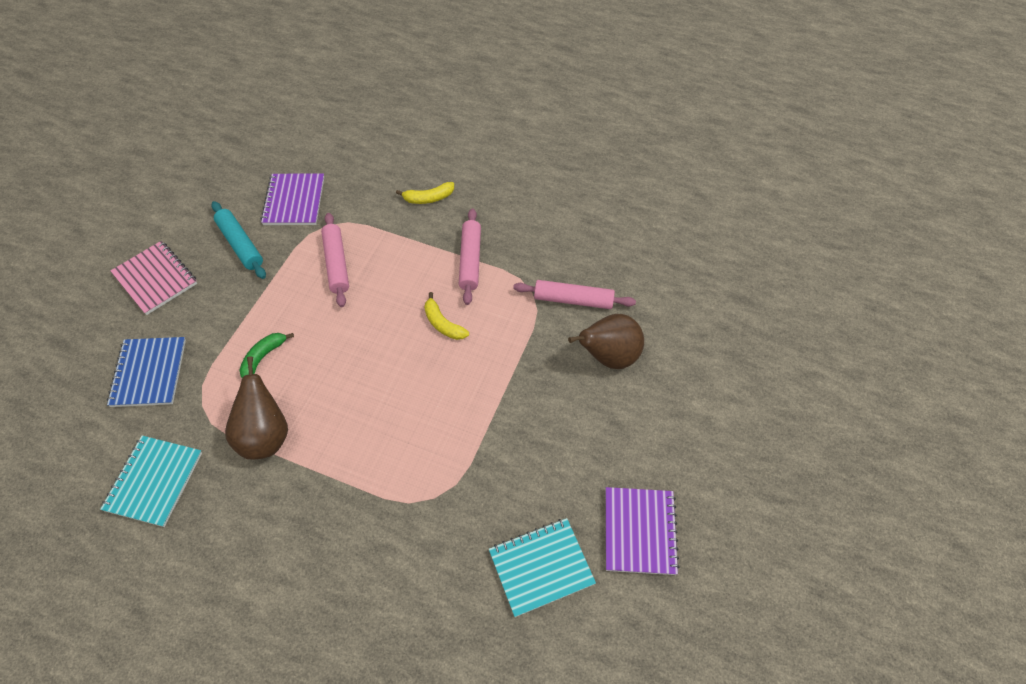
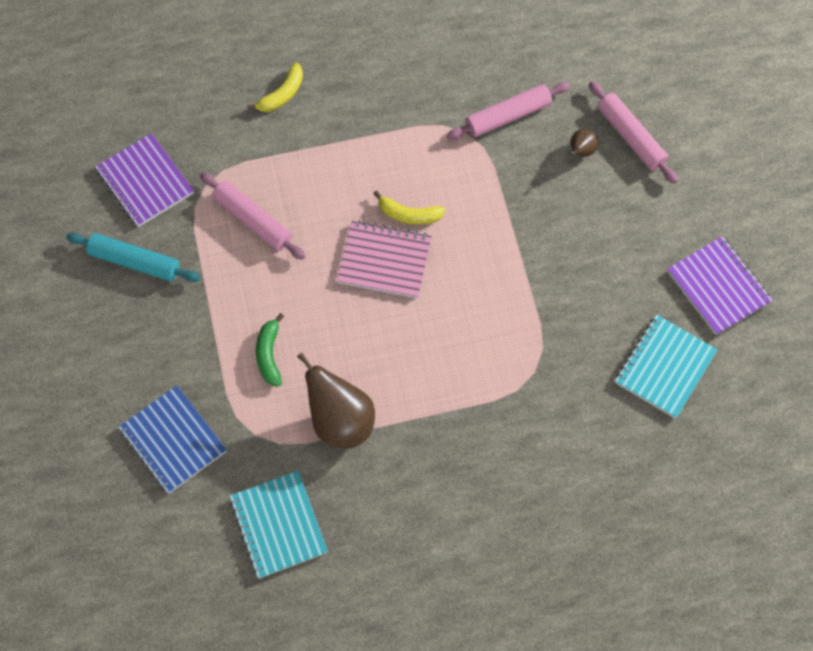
camera: 35 degrees left, 10 degrees up
pink notebook [110,241,197,315] -> pink notebook moved to [337,221,432,298]
pink rolling pin [459,208,481,305] -> pink rolling pin moved to [589,81,678,184]
brown pear [568,314,644,369] -> brown pear [570,129,598,157], size x0.48

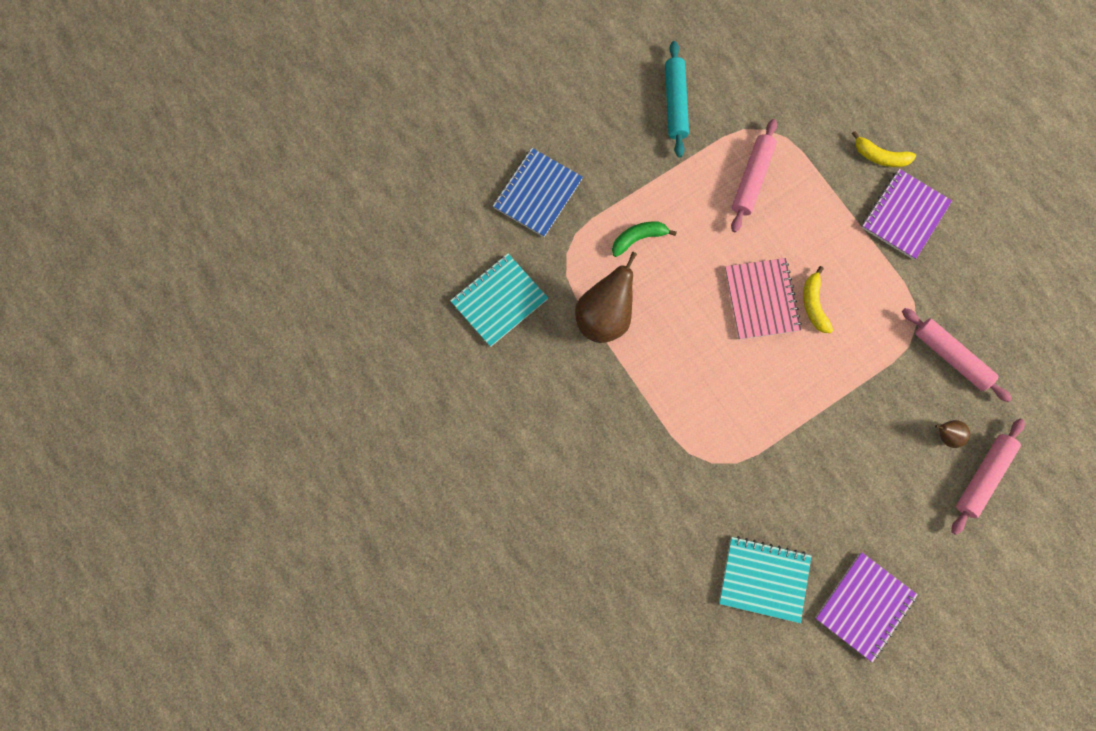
camera: 70 degrees right, 10 degrees up
purple notebook [95,133,194,227] -> purple notebook moved to [861,169,952,260]

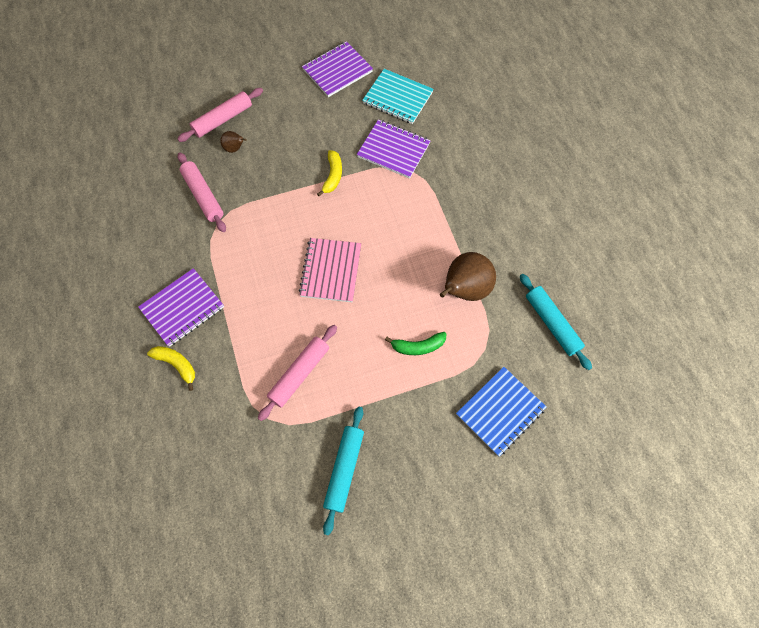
camera: 165 degrees left, 10 degrees down
turquoise notebook [450,254,548,347] -> turquoise rolling pin [520,274,592,370]
yellow banana [803,266,833,333] -> yellow banana moved to [317,150,342,196]
none -> purple notebook [357,119,431,179]

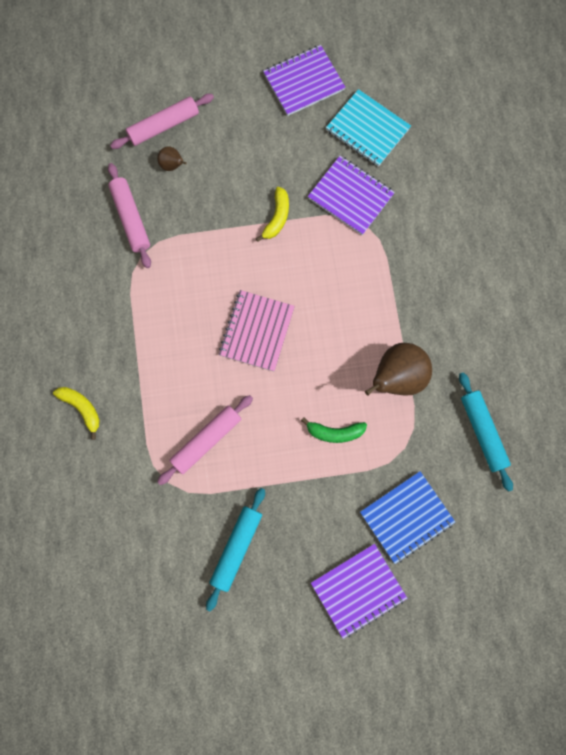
camera: 10 degrees right, 10 degrees up
purple notebook [138,268,224,347] -> purple notebook moved to [311,544,407,639]

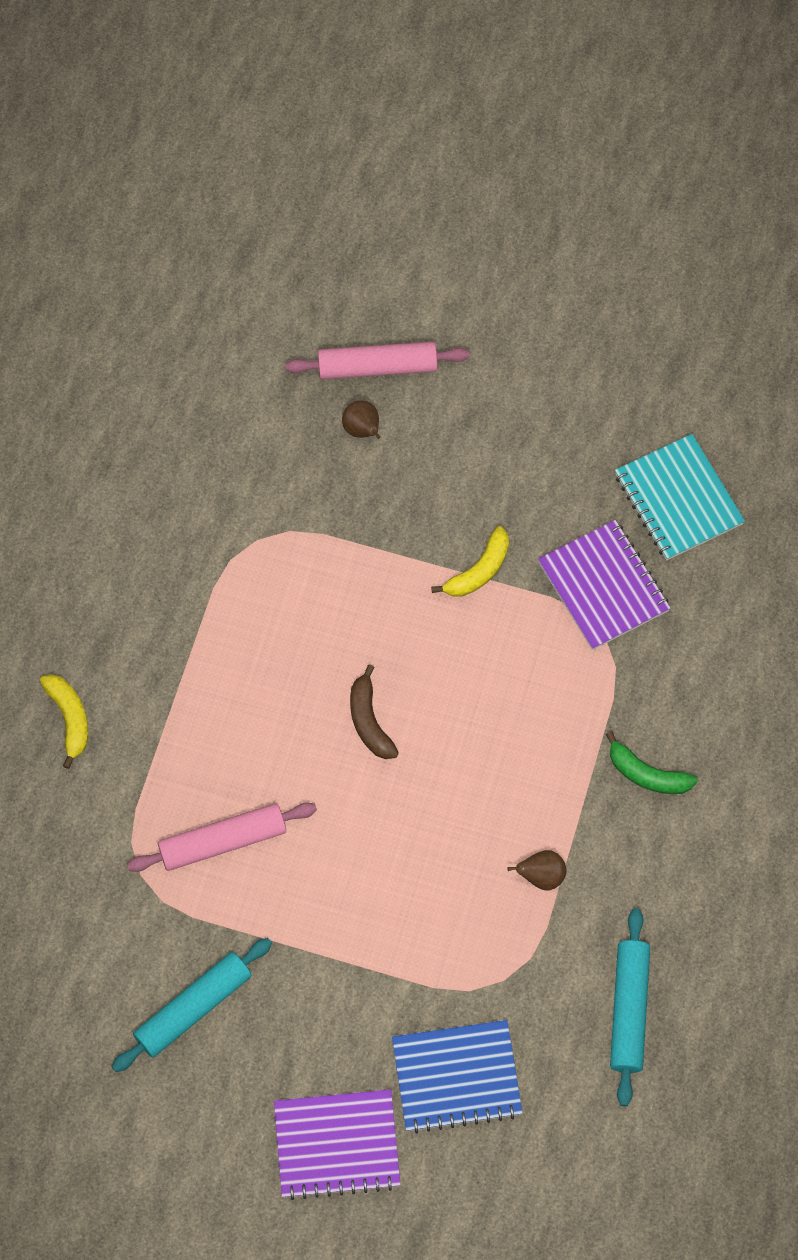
camera: 25 degrees right, 10 degrees down
pink rolling pin [108,163,151,268] -> none
pink notebook [219,290,295,372] -> brown banana [350,664,399,759]
purple notebook [263,45,346,116] -> none
green banana [301,417,367,443] -> green banana moved to [606,731,698,794]
brown pear [365,343,432,396] -> brown pear [507,850,567,890], size x0.48

